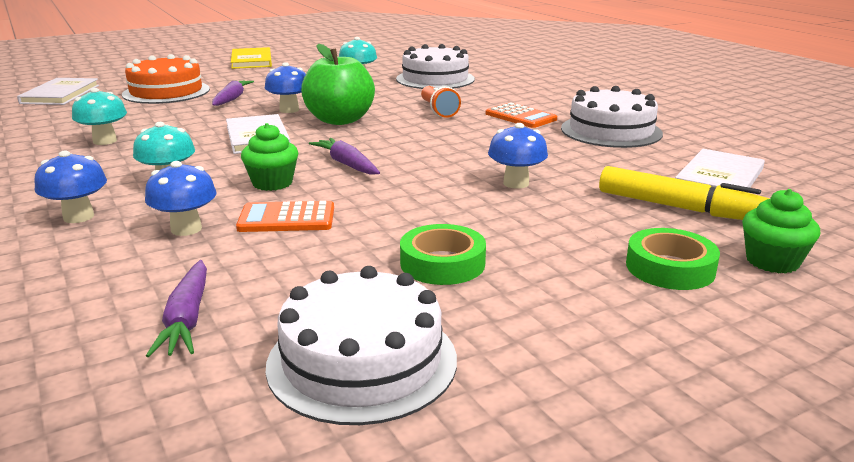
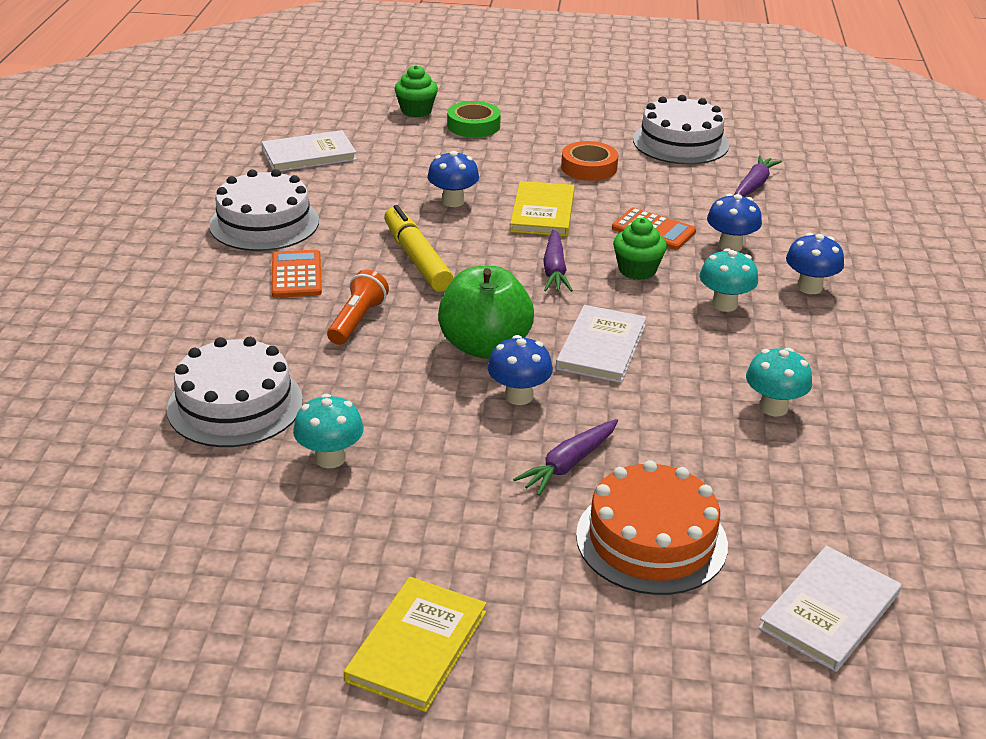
camera: 145 degrees left, 10 degrees up
green tape [400,224,486,285] -> orange tape [561,141,618,181]
yellow marker [599,166,769,220] -> yellow marker moved to [384,205,454,292]
none -> yellow book [510,181,574,236]

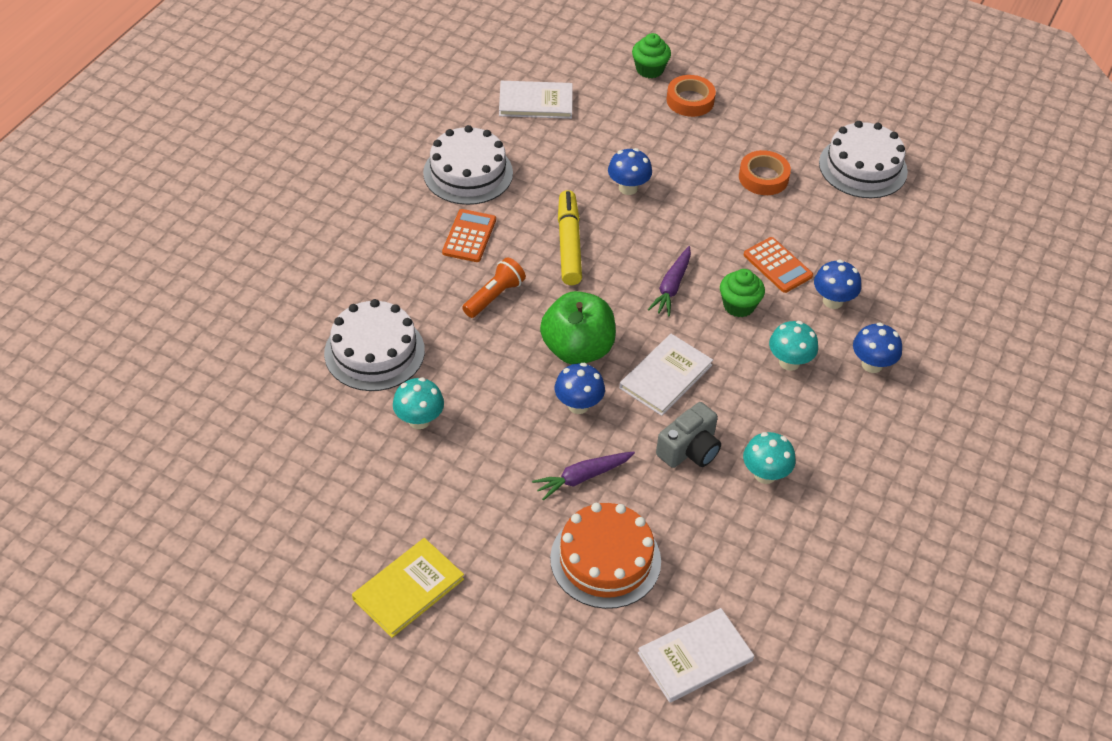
camera: 20 degrees right, 15 degrees up
green tape [447,101,501,138] -> orange tape [667,75,716,117]
yellow book [510,181,574,236] -> none
purple carrot [734,155,782,197] -> none
none -> grey camera [656,402,721,468]

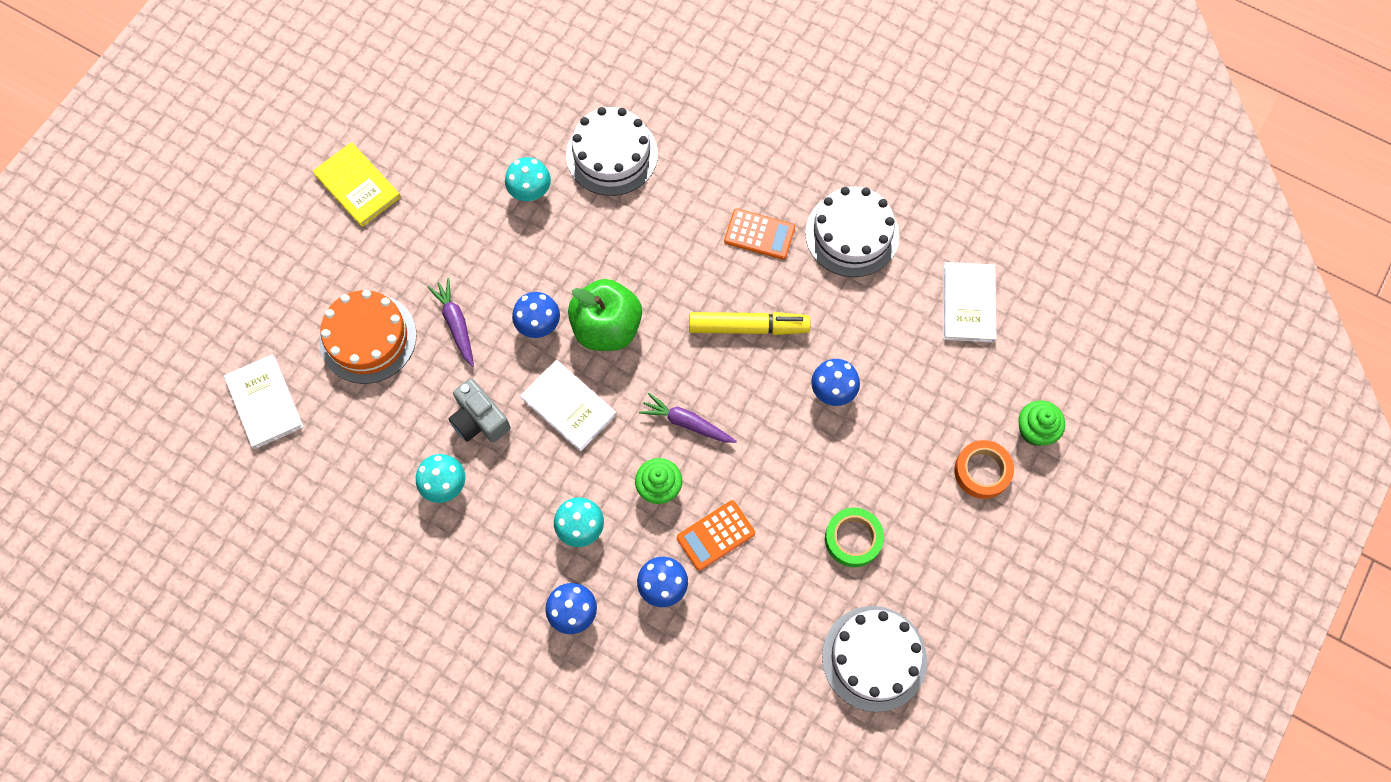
camera: 95 degrees right, 20 degrees up
orange flashlight [462,257,526,318] -> none
orange tape [739,150,791,195] -> green tape [825,507,884,567]

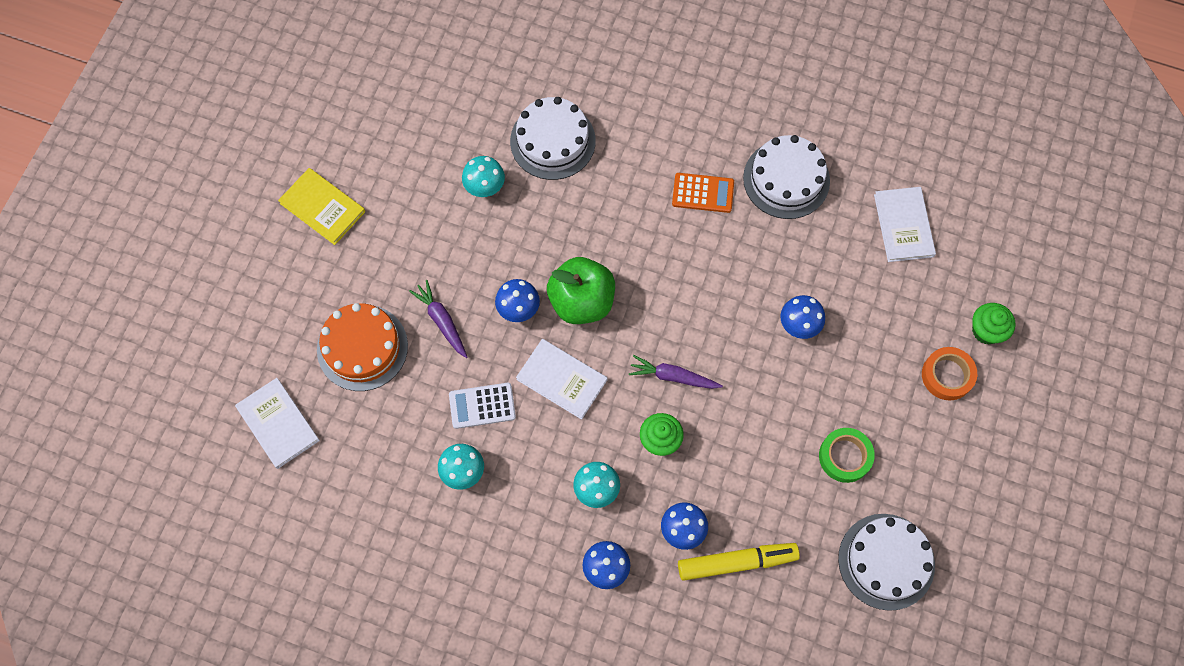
camera: 10 degrees left, 0 degrees up
grey camera [448,378,511,442] -> white calculator [449,383,516,429]
orange calculator [677,500,755,571] -> none
yellow marker [689,312,810,335] -> yellow marker moved to [678,543,800,581]

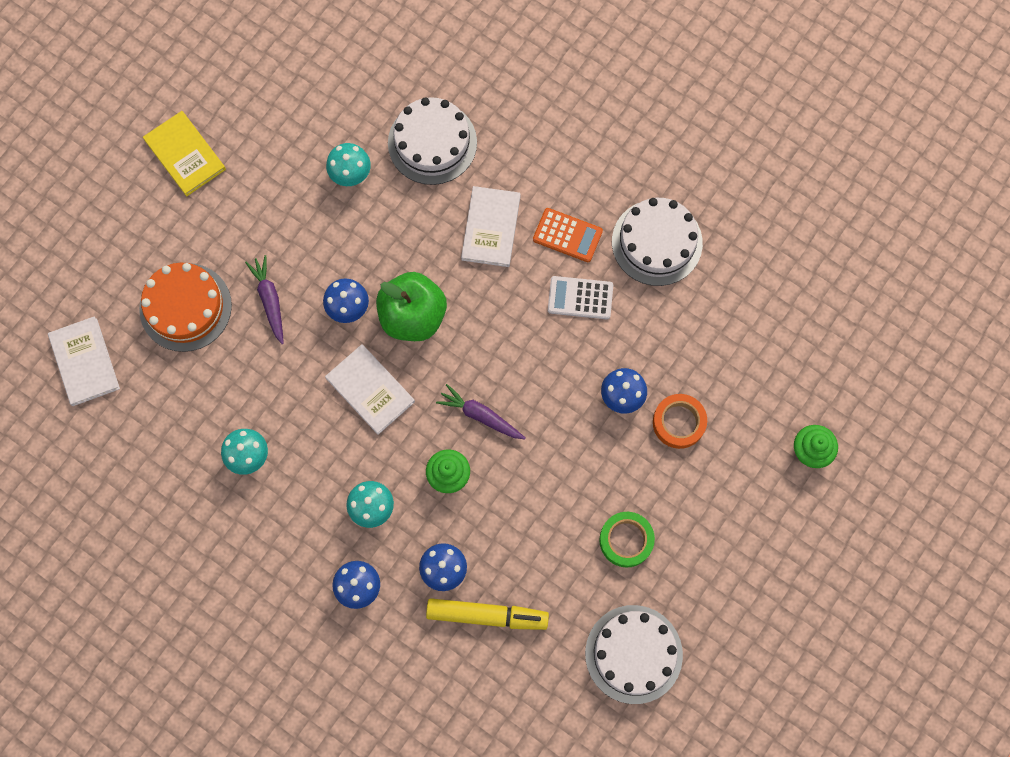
camera: 15 degrees right, 5 degrees up
white calculator [449,383,516,429] -> white calculator moved to [548,276,613,319]
white book [874,187,936,262] -> white book moved to [461,186,521,267]
orange tape [922,347,977,400] -> orange tape moved to [653,394,707,449]

